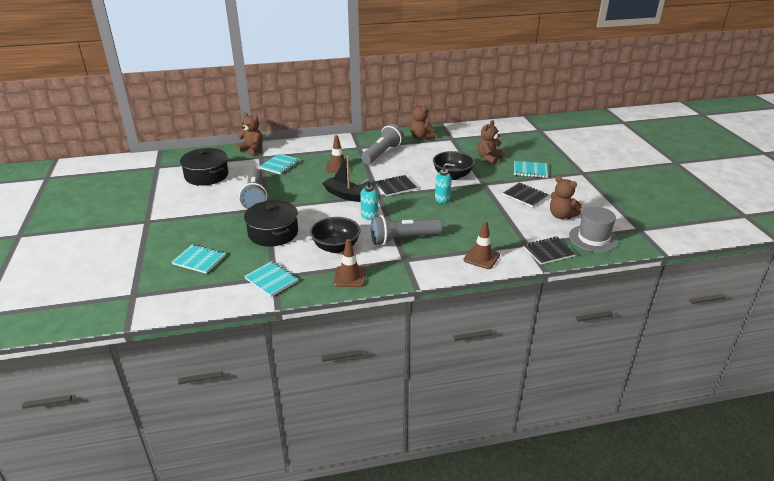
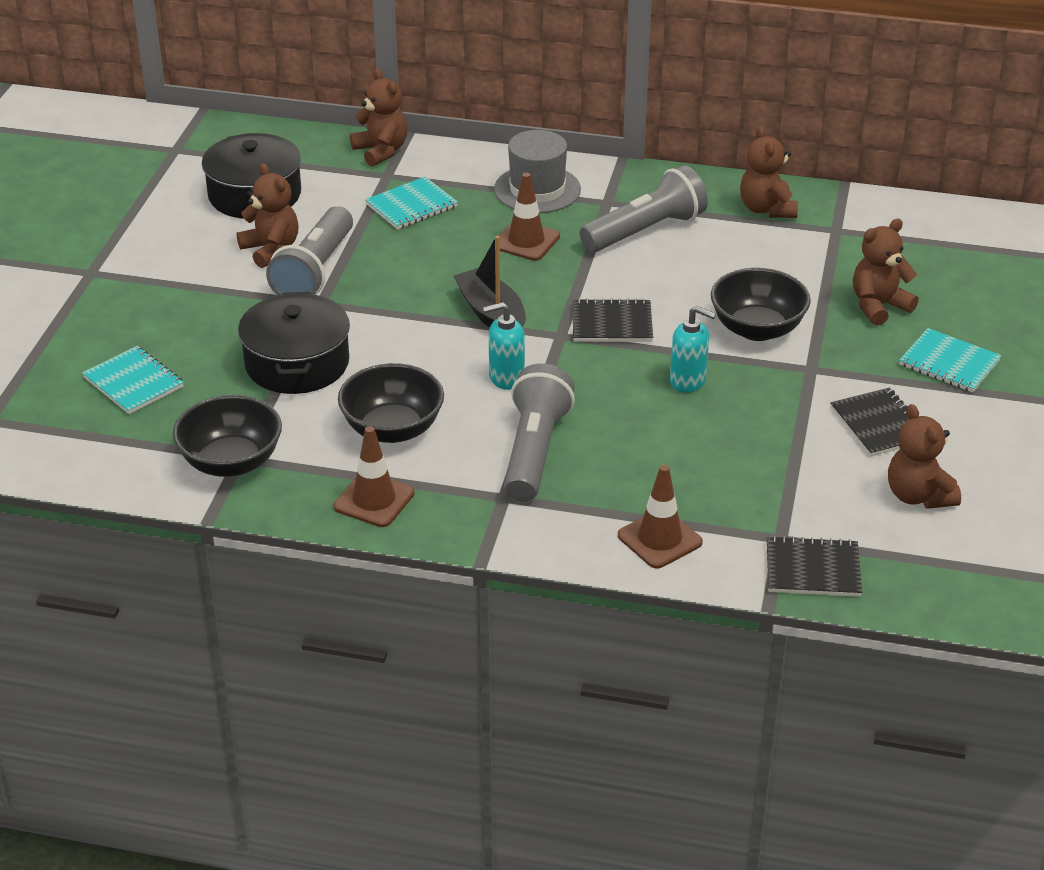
camera: 25 degrees right, 5 degrees up
turquoise notebook [244,261,298,297] -> black bowl [173,395,282,477]
grey flashlight [371,215,443,245] -> grey flashlight turned 90 degrees clockwise [504,363,575,502]
grey hat [569,206,618,252] -> grey hat moved to [494,130,581,213]
none -> brown teddy bear [237,163,299,268]

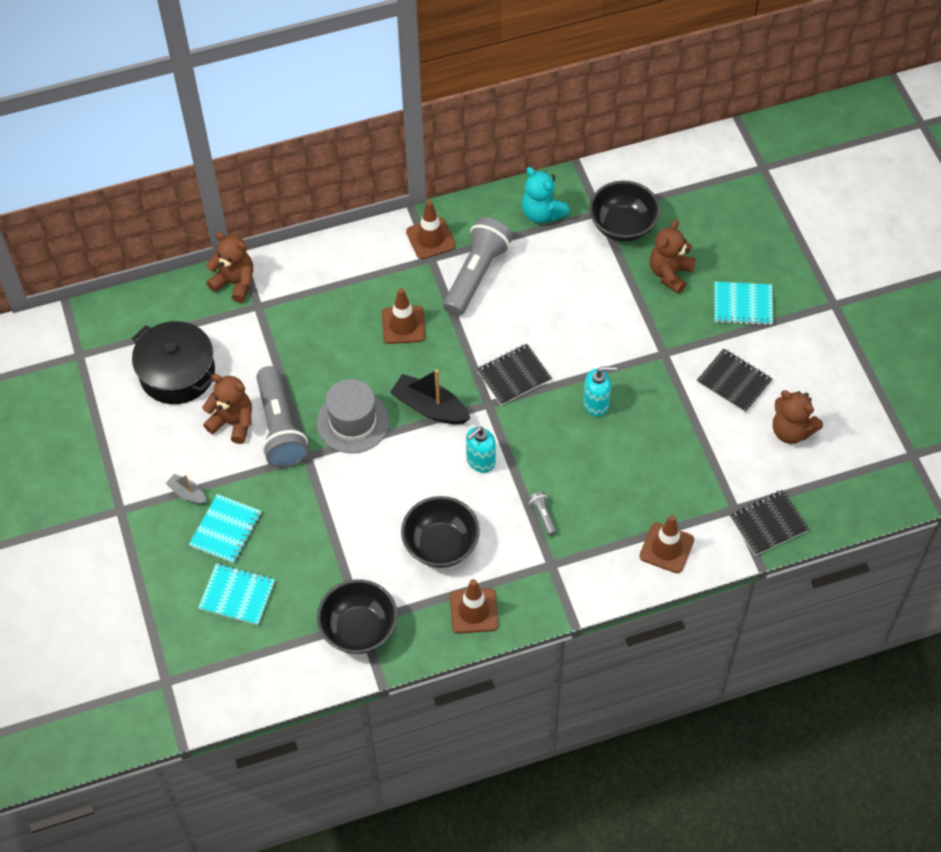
camera: 30 degrees left, 20 degrees up
black pot [238,292,350,394] -> none
turquoise notebook [365,177,458,229] -> turquoise notebook moved to [189,494,261,563]
grey hat [494,130,581,213] -> grey hat moved to [317,379,389,454]
grey flashlight [504,363,575,502] -> grey flashlight [528,491,557,536], size x0.40
black bowl [711,268,811,341] -> black bowl moved to [589,180,660,242]
brown teddy bear [740,126,798,218] -> turquoise teddy bear [522,167,570,223]
none -> grey boat [166,474,206,504]
none -> brown traffic cone [406,200,456,259]

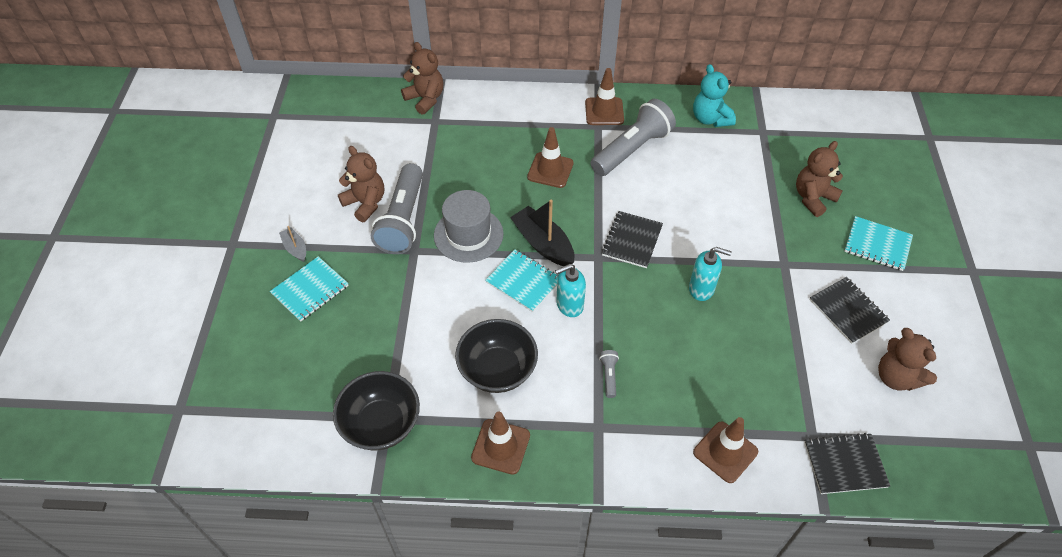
camera: 20 degrees right, 5 degrees down
black pot [131,321,215,404] -> none
turquoise notebook [198,564,275,625] -> turquoise notebook moved to [485,249,559,312]
black notebook [477,344,552,406] -> black notebook turned 60 degrees counterclockwise [602,211,663,268]
black bowl [589,180,660,242] -> none

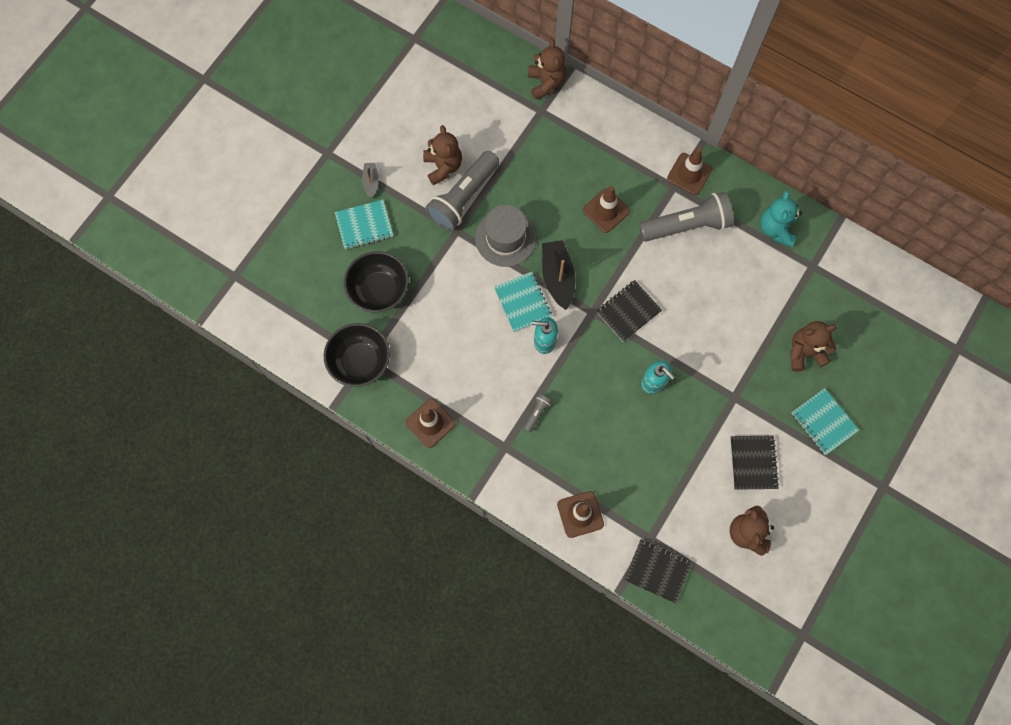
camera: 30 degrees right, 20 degrees up
black bowl [455,319,538,393] -> black bowl moved to [344,251,409,313]

